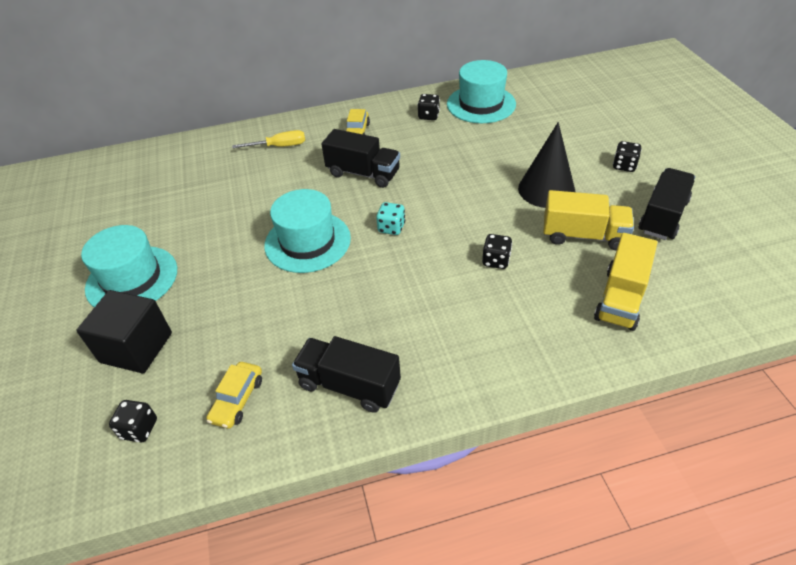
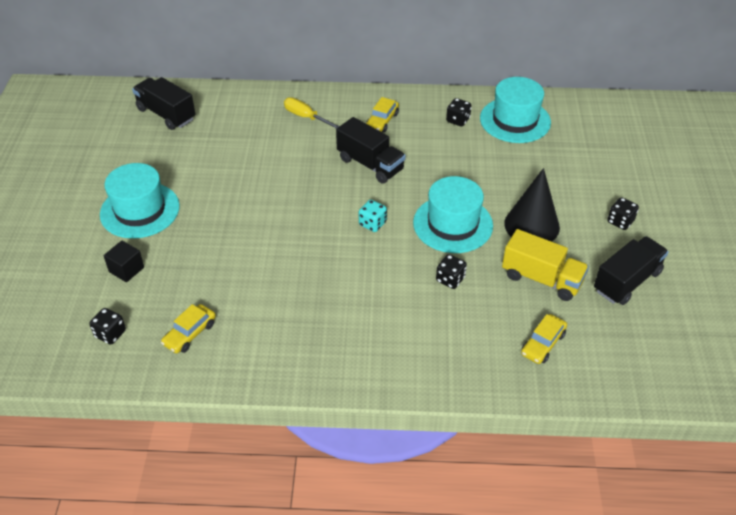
camera: 15 degrees right, 0 degrees up
black cube [76,290,172,373] -> black cube [104,241,144,282], size x0.57
yellow screwdriver [232,130,305,148] -> yellow screwdriver turned 150 degrees counterclockwise [284,97,339,129]
turquoise hat [264,189,351,273] -> turquoise hat moved to [413,176,493,253]
black truck [292,336,401,413] -> black truck moved to [132,77,196,130]
yellow truck [594,233,657,331] -> yellow car [521,314,567,364]

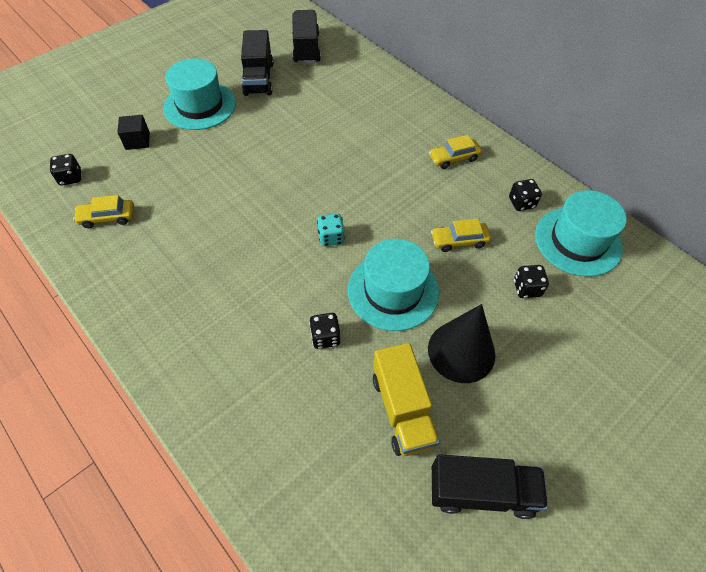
camera: 45 degrees right, 10 degrees up
yellow screwdriver [284,97,339,129] -> none
black truck [336,117,406,184] -> black truck moved to [241,30,273,96]
yellow car [521,314,567,364] -> yellow car moved to [431,218,491,252]
black dice [608,197,639,230] -> black dice moved to [514,265,549,298]

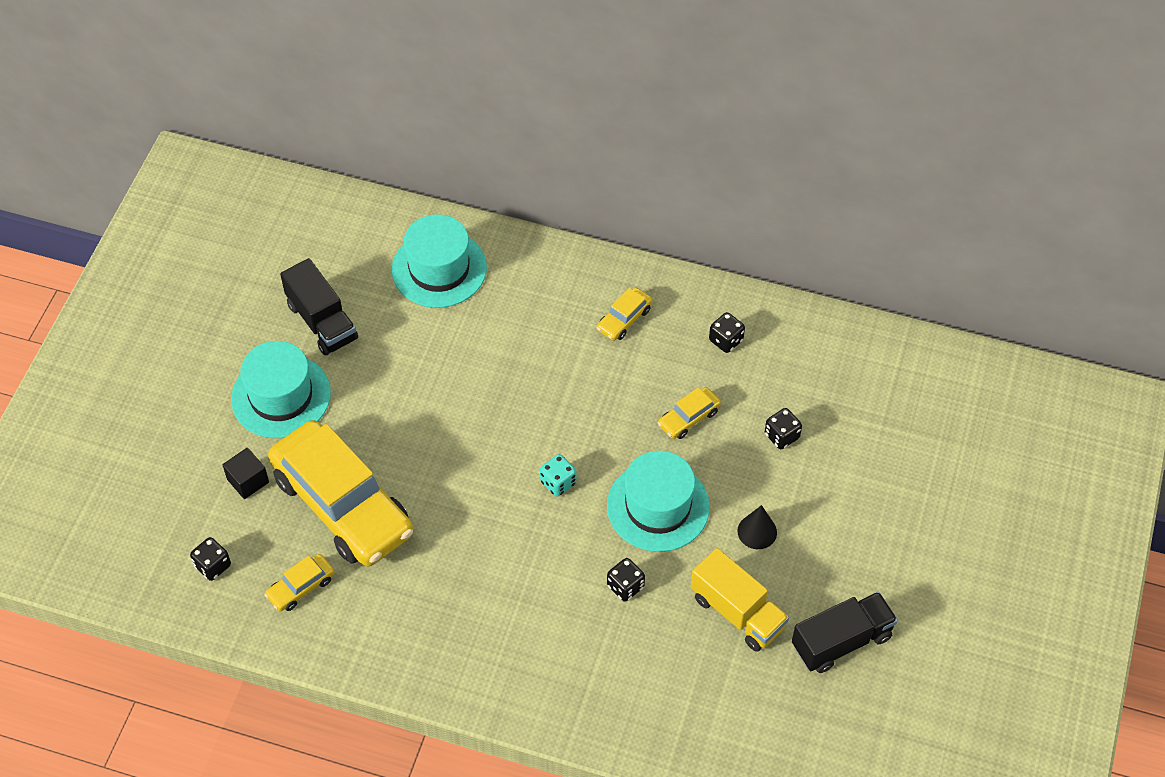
camera: 30 degrees left, 0 degrees up
black truck [292,10,321,64] -> none
black cone [428,304,495,383] -> black cone [737,505,777,549], size x0.55
turquoise hat [535,190,627,277] -> turquoise hat moved to [392,214,487,308]
none -> yellow car [268,420,413,566]

